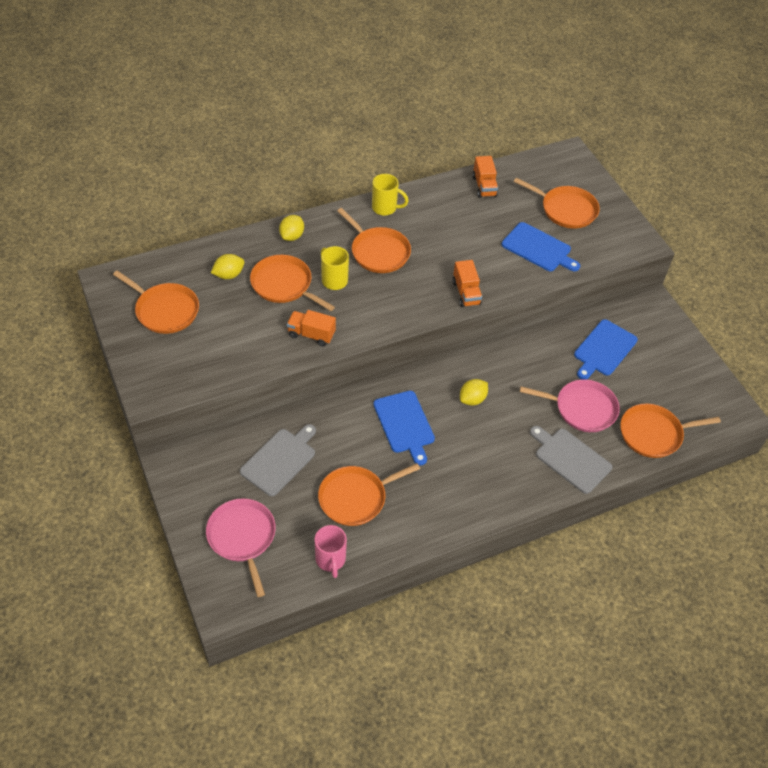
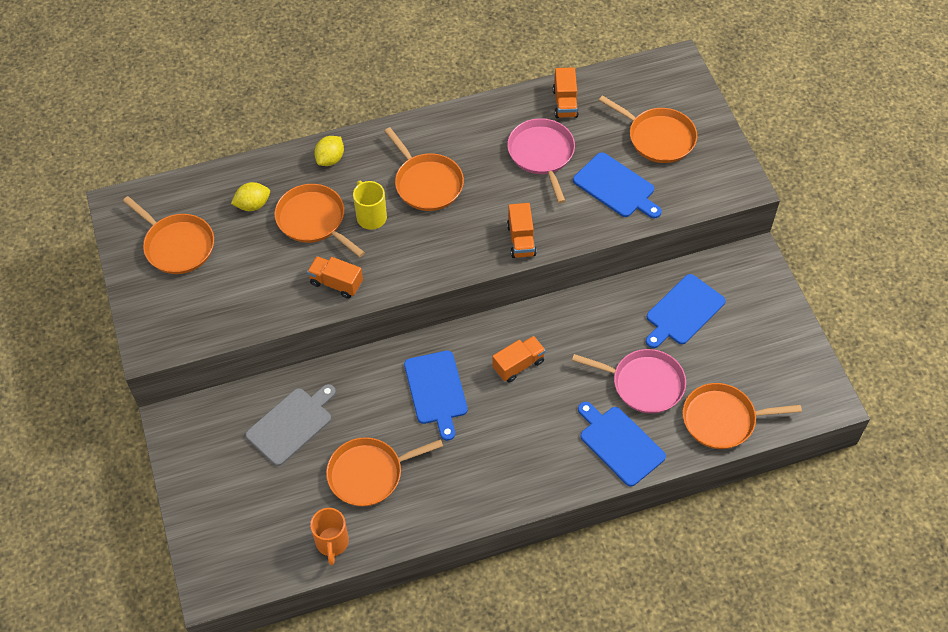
camera: 10 degrees right, 5 degrees up
pink pan [206,498,276,597] -> pink pan moved to [507,118,575,203]
pink mug [315,525,347,578] -> orange mug [310,508,349,565]
yellow mug [372,174,409,216] -> none
yellow lemon [460,379,488,406] -> orange truck [492,336,546,383]
grey cutting board [530,426,612,494] -> blue cutting board [578,402,666,487]

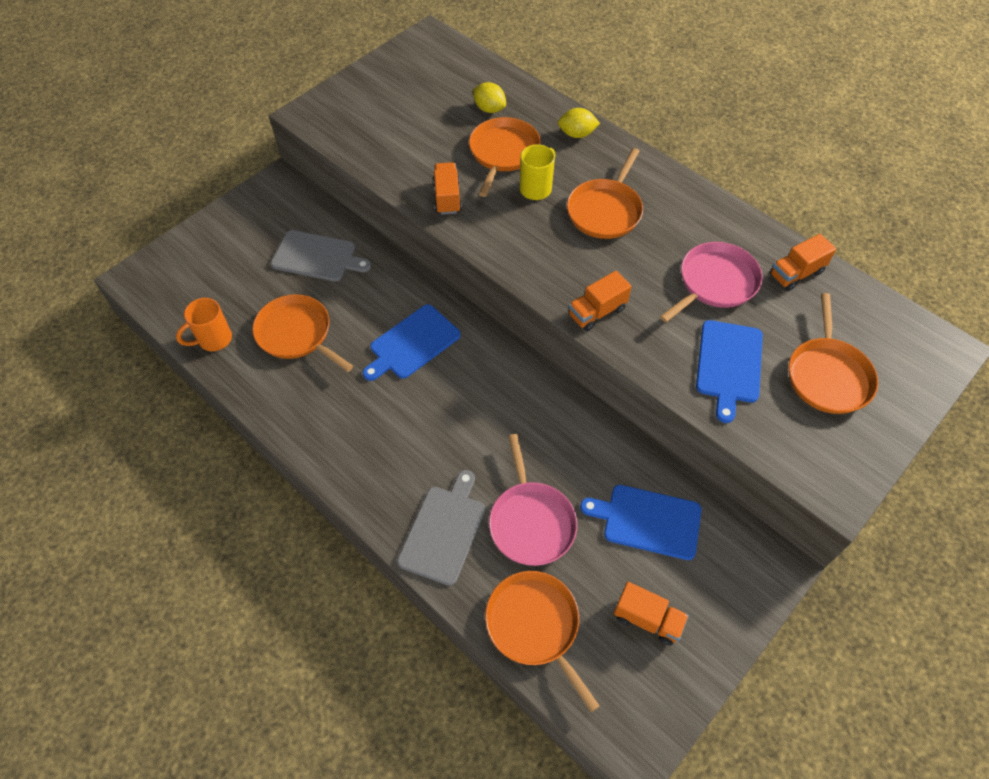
camera: 60 degrees right, 0 degrees up
orange pan [123,196,214,274] -> none
orange truck [492,336,546,383] -> orange truck moved to [614,582,689,646]
blue cutting board [578,402,666,487] -> grey cutting board [397,470,485,586]

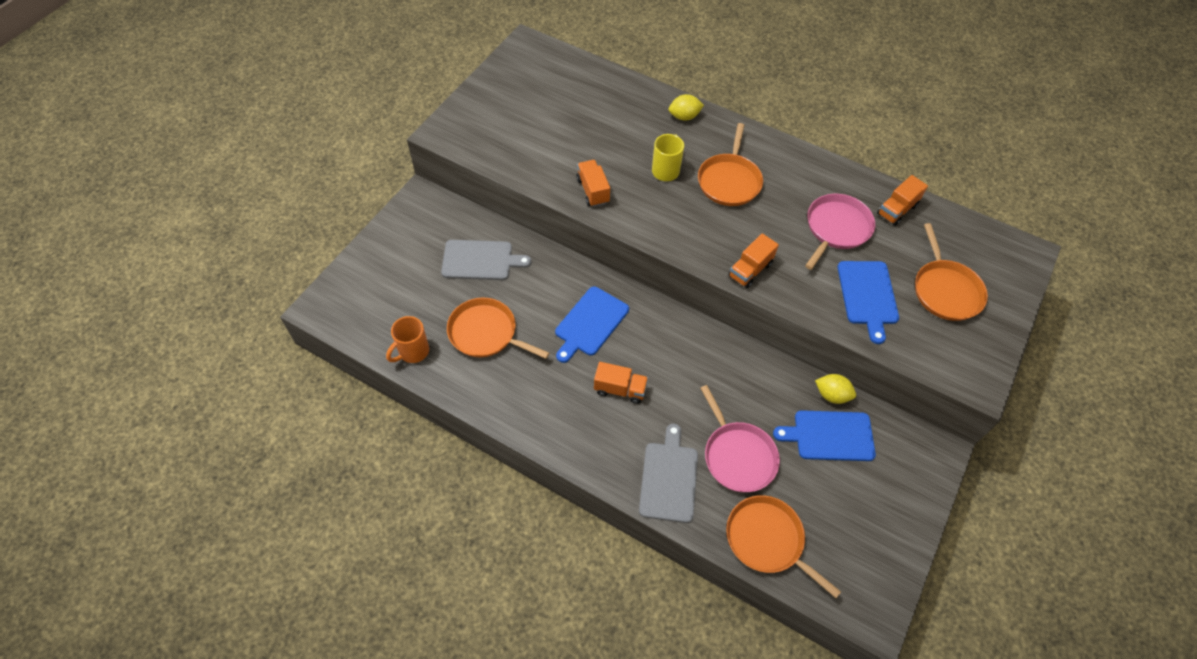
camera: 15 degrees left, 0 degrees up
orange pan [469,117,541,197] -> none
yellow lemon [473,82,506,113] -> yellow lemon moved to [815,374,856,404]
orange truck [614,582,689,646] -> orange truck moved to [594,362,648,404]

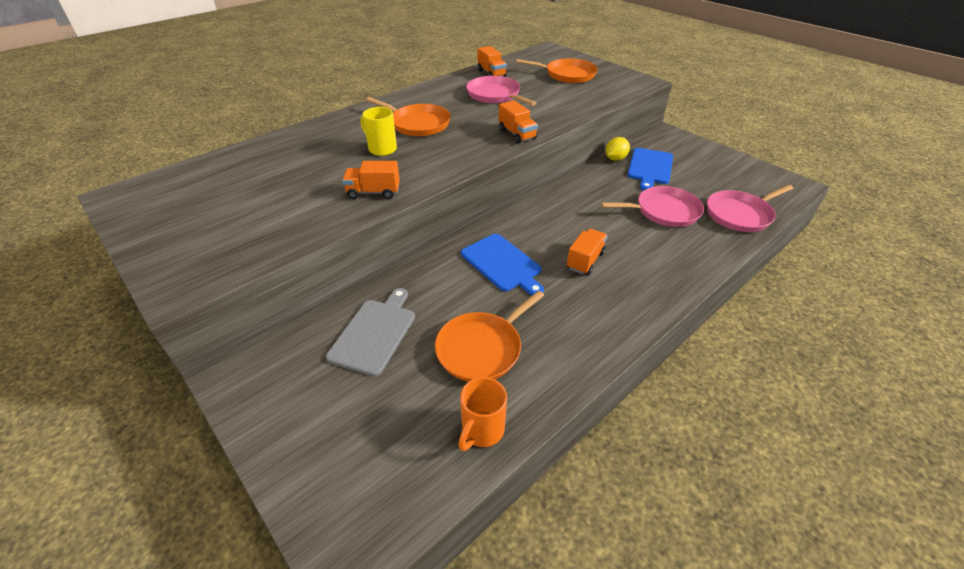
camera: 70 degrees left, 15 degrees down
orange mug [386,316,429,363] -> orange mug turned 60 degrees clockwise [458,377,507,451]
grey cutting board [639,424,698,523] -> none
yellow lemon [669,94,704,121] -> none
orange pan [726,495,841,598] -> pink pan [707,185,793,232]
blue cutting board [837,261,899,344] -> none

